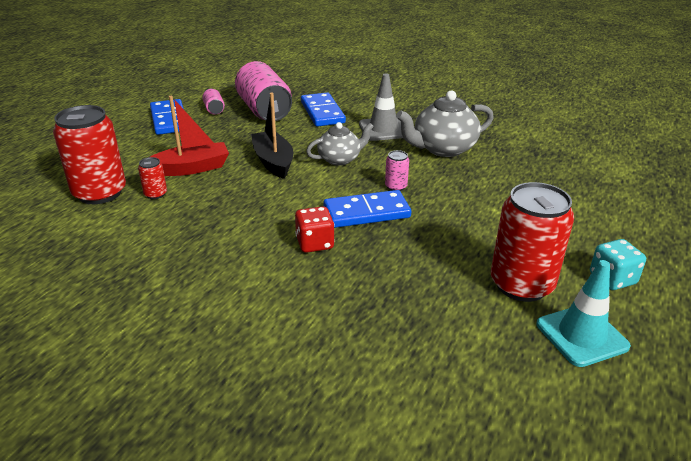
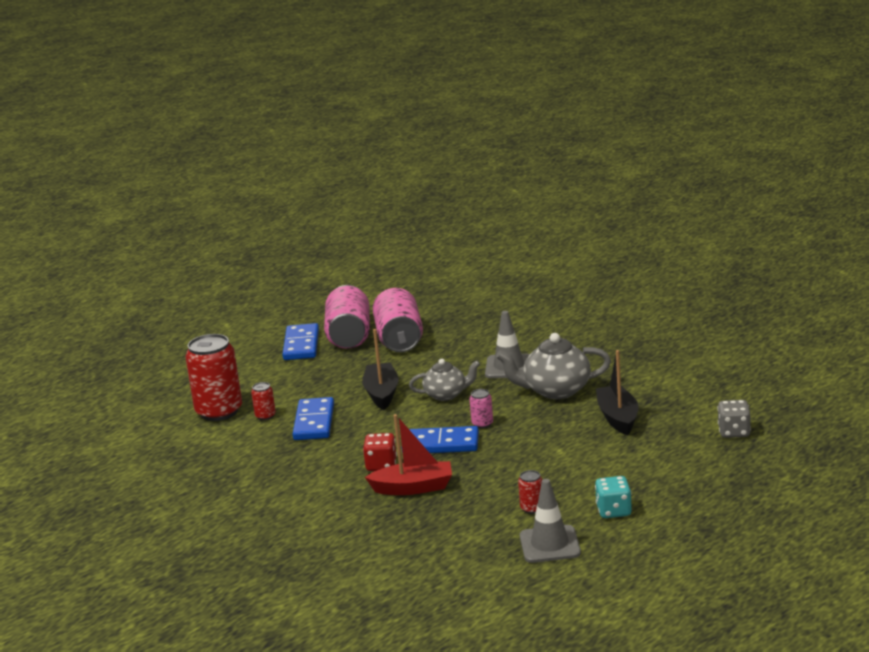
camera: 20 degrees right, 10 degrees down
red boat [150,96,229,176] -> red boat moved to [365,414,452,495]
pink can [202,89,225,115] -> pink can [324,285,370,349], size x2.30
blue domino [301,92,346,127] -> blue domino moved to [293,397,334,440]
red can [491,182,574,302] -> red can [518,470,542,514], size x0.44
turquoise traffic cone [536,260,631,367] -> grey traffic cone [520,479,581,563]
none -> black boat [596,350,638,435]
none -> grey dice [717,400,751,438]

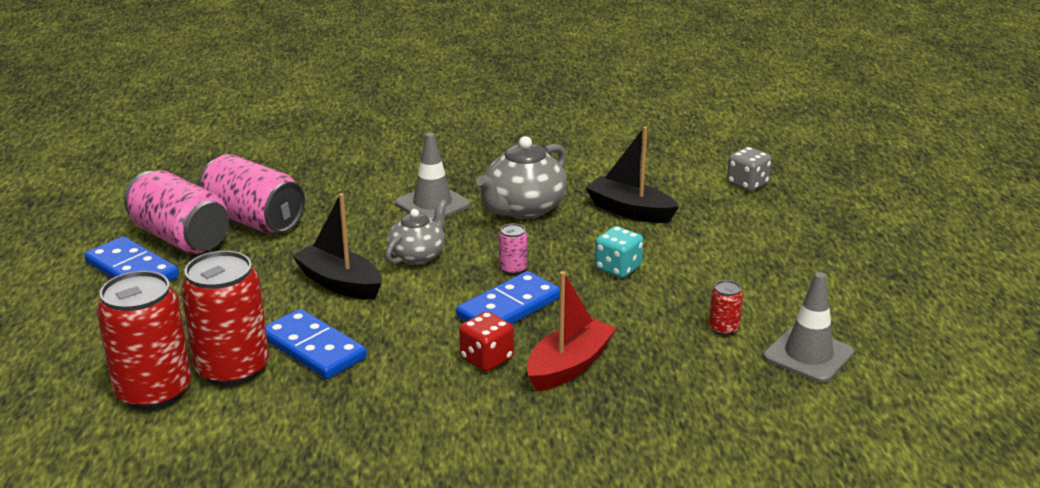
camera: 50 degrees left, 5 degrees up
red can [251,382,276,420] -> red can [181,251,269,386], size x2.30
turquoise dice [595,476,632,518] -> turquoise dice moved to [595,226,643,278]

